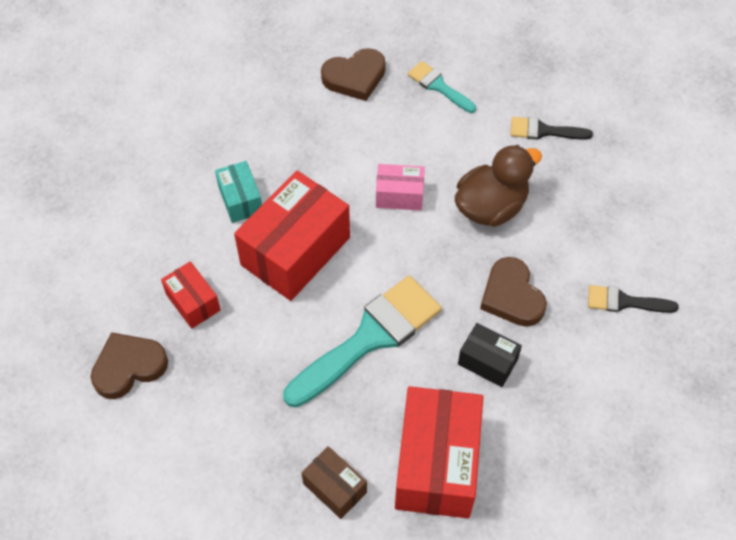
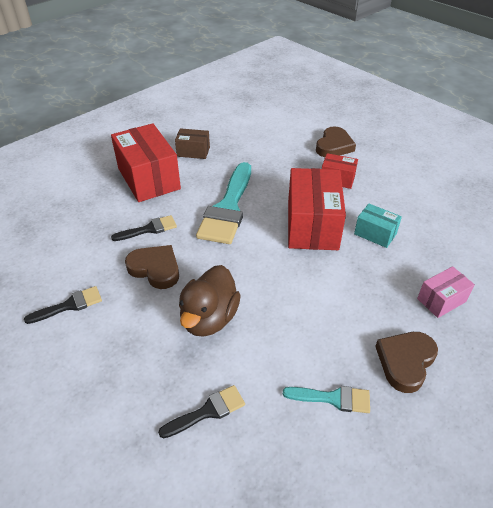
camera: 145 degrees right, 15 degrees down
pink box [376,164,425,210] -> pink box moved to [417,266,475,318]
black box [458,323,522,387] -> black brush [111,215,177,241]

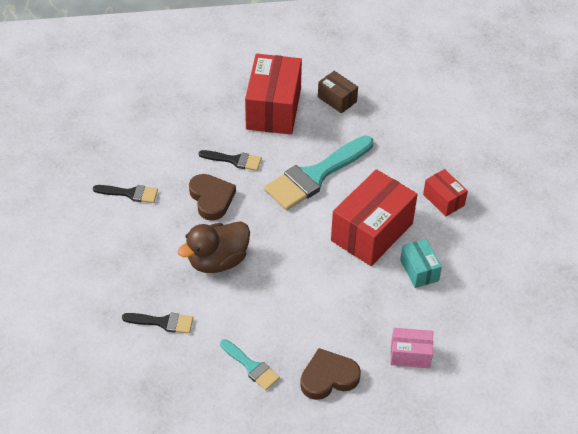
camera: 35 degrees right, 5 degrees up
brown heart [316,126,356,157] -> none

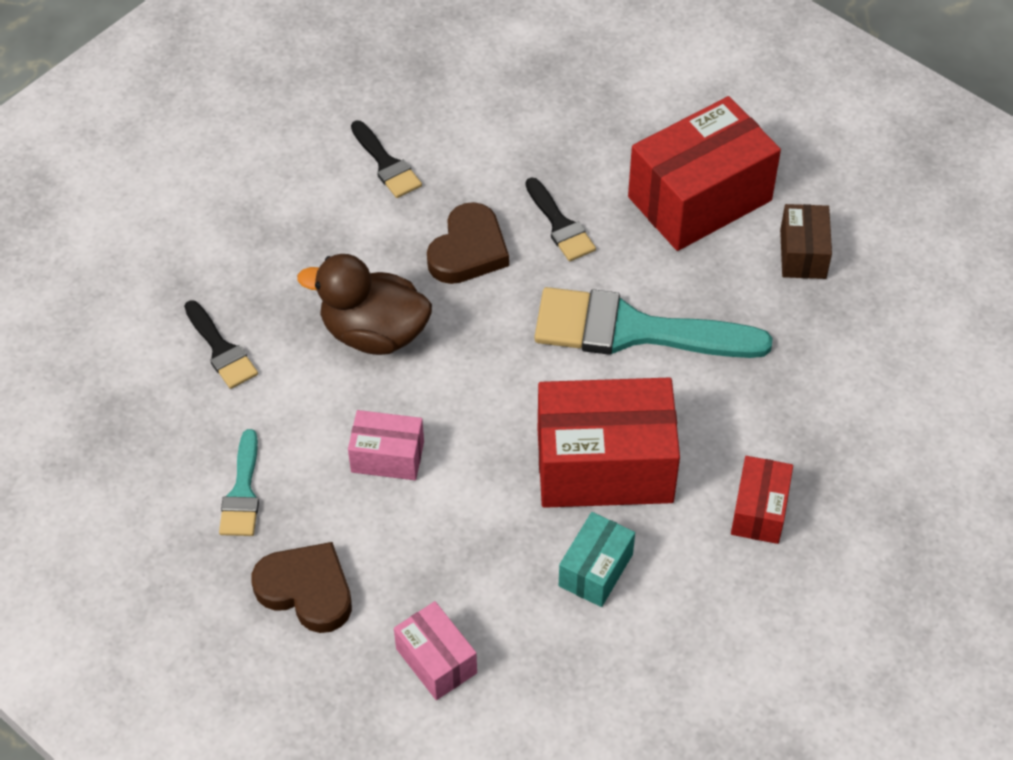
camera: 50 degrees right, 5 degrees up
none -> pink box [348,410,424,480]

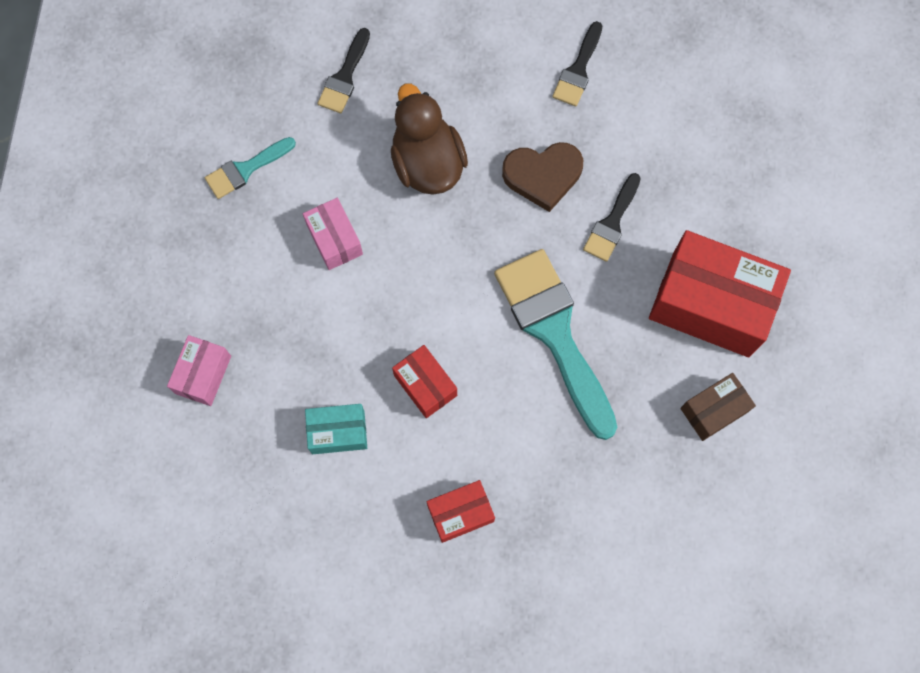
camera: 55 degrees right, 20 degrees up
brown heart [251,542,352,633] -> none
red box [538,378,680,508] -> red box [392,345,457,418], size x0.51

